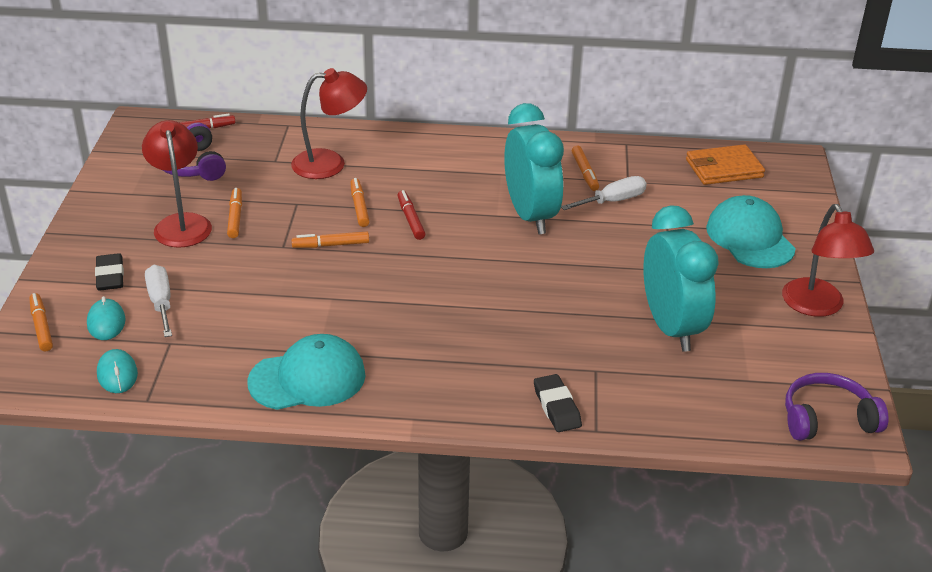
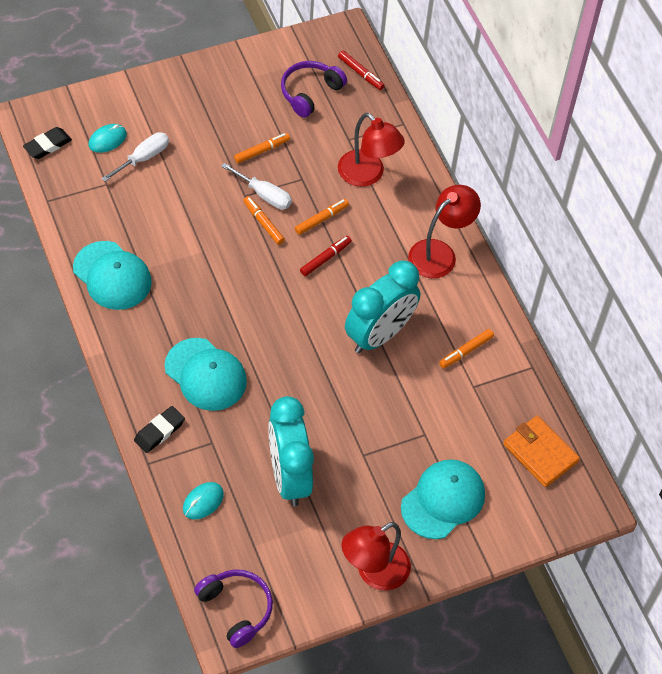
camera: 60 degrees right, 20 degrees up
orange marker [29,293,53,351] -> none
black eraser [95,253,124,291] -> black eraser moved to [23,127,72,159]
turquoise mouse [97,349,138,393] -> turquoise mouse moved to [183,482,224,520]
red lamp [142,120,212,248] -> red lamp moved to [408,185,481,278]
white screwdriver [561,176,647,210] -> white screwdriver moved to [221,163,292,209]
turquoise clock [644,205,719,352] -> turquoise clock turned 120 degrees clockwise [268,396,314,506]
none -> turquoise cap [165,338,247,411]

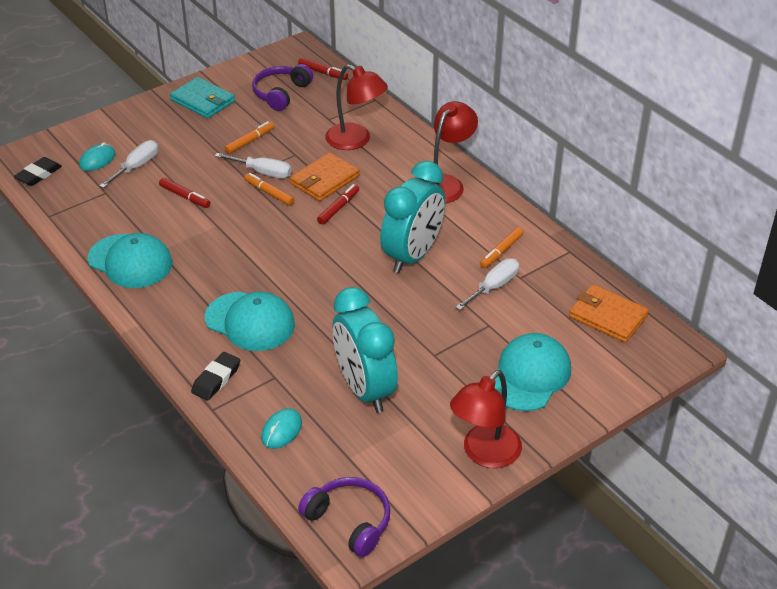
camera: 10 degrees left, 15 degrees down
orange marker [295,199,349,235] -> orange wallet [290,152,360,201]
none -> red marker [159,178,210,208]
none -> turquoise wallet [170,77,235,119]
none -> white screwdriver [455,258,519,310]

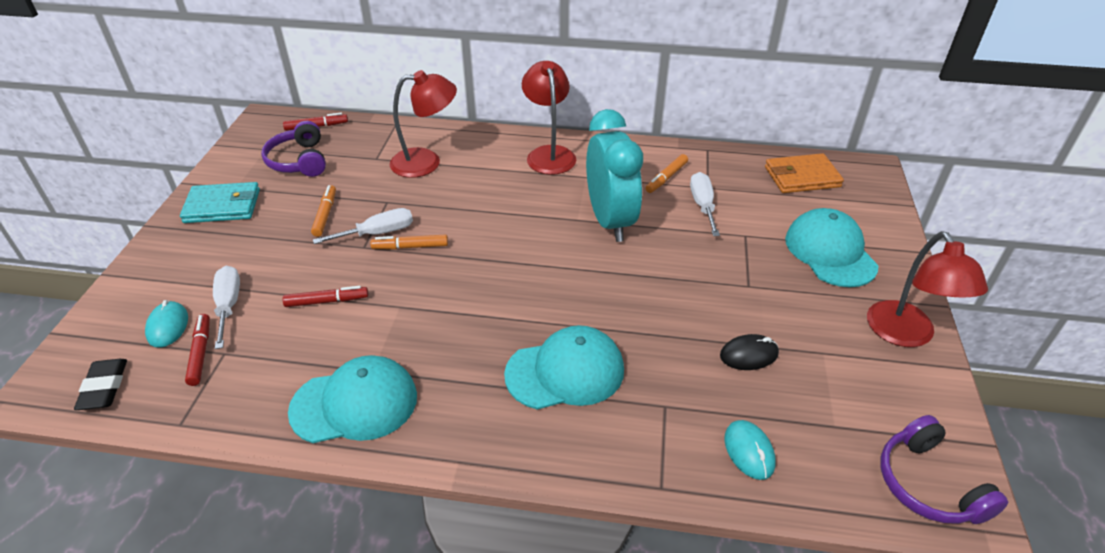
camera: 45 degrees left, 0 degrees up
black eraser [191,352,240,401] -> none
orange wallet [290,152,360,201] -> none
purple headphones [298,477,390,557] -> purple headphones turned 105 degrees counterclockwise [880,415,1008,524]
red marker [317,184,359,225] -> red marker moved to [185,314,210,386]
turquoise clock [332,287,398,413] -> black mouse [720,334,779,370]
orange marker [480,227,524,268] -> orange marker turned 45 degrees clockwise [646,154,688,193]

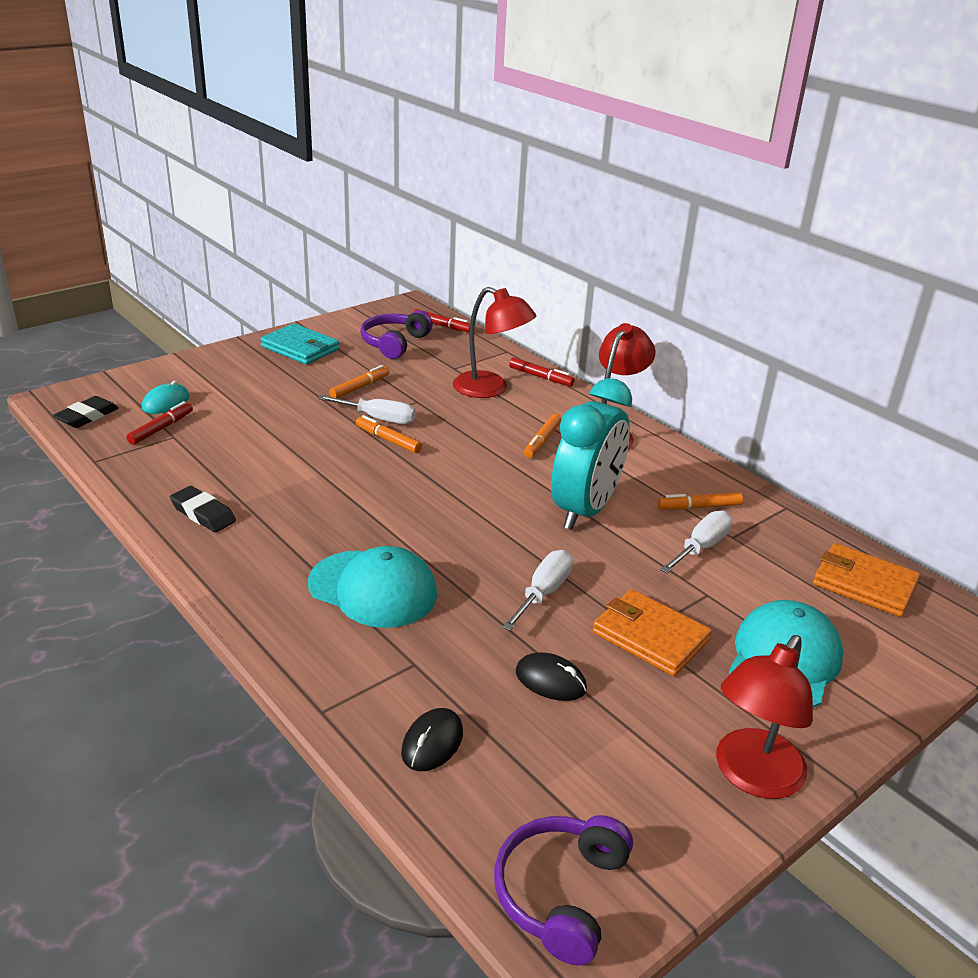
camera: 40 degrees right, 10 degrees down
white screwdriver [213,266,240,349] -> white screwdriver moved to [502,550,573,631]
red marker [282,286,368,307] -> red marker moved to [509,358,574,386]
turquoise cap [288,355,417,443] -> black eraser [170,486,236,532]
turquoise mouse [724,420,776,480] -> black mouse [401,708,463,771]
none -> orange marker [524,414,561,458]
none -> orange wallet [592,589,712,676]

